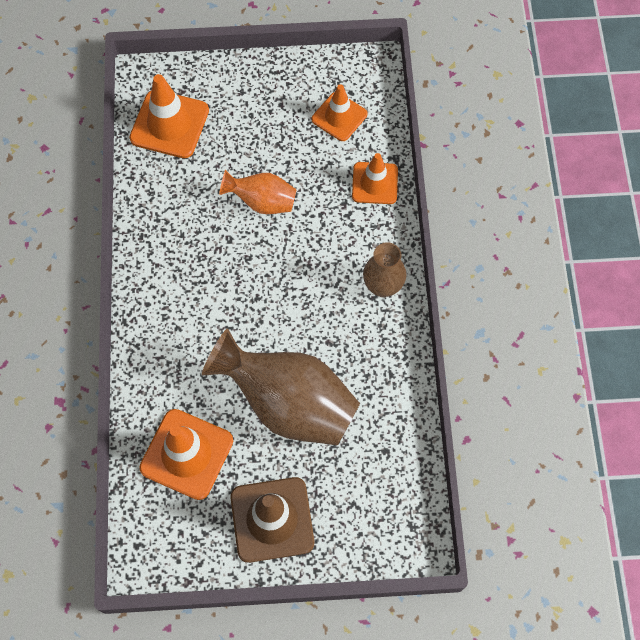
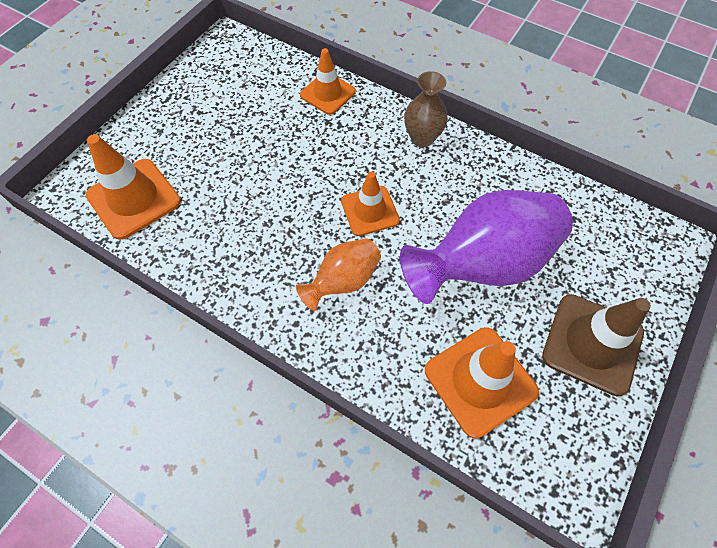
camera: 55 degrees left, 5 degrees down
brown vase [202,328,360,446] -> purple vase [400,190,573,304]
orange vase [219,170,297,214] -> orange vase moved to [296,238,381,311]
orange traffic cone [311,84,367,141] -> orange traffic cone moved to [341,172,400,236]

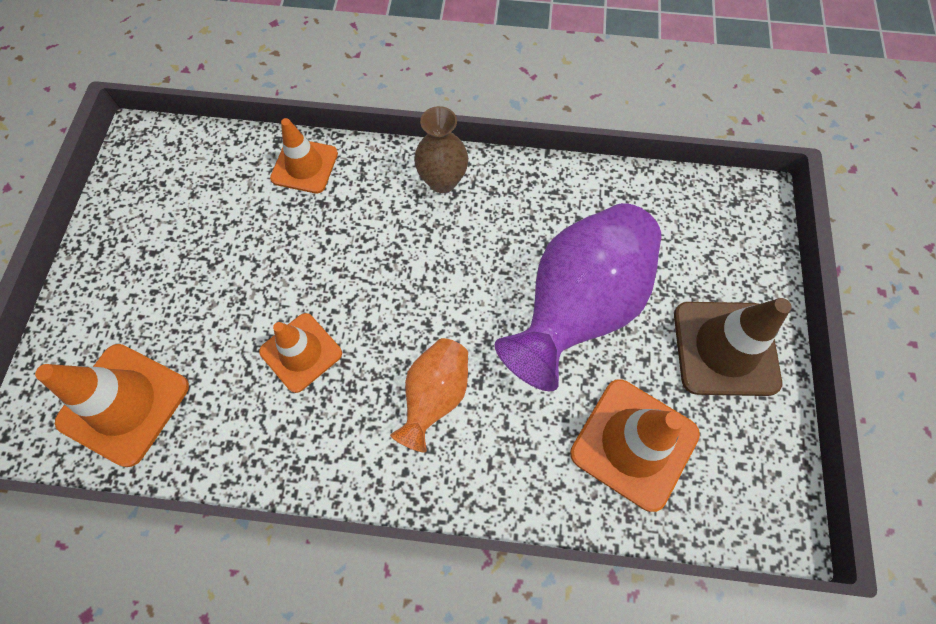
camera: 25 degrees left, 5 degrees up
orange traffic cone [341,172,400,236] -> orange traffic cone moved to [259,313,342,393]

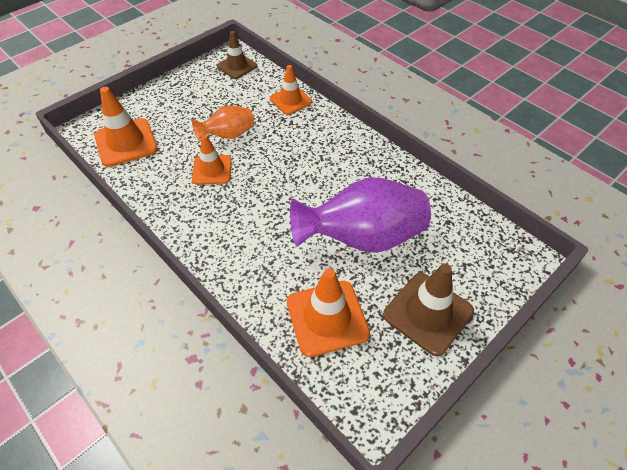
camera: 40 degrees right, 15 degrees down
orange vase [390,338,468,452] -> orange vase moved to [192,105,254,140]
brown vase [414,106,468,193] -> none
none -> brown traffic cone [217,31,257,79]

